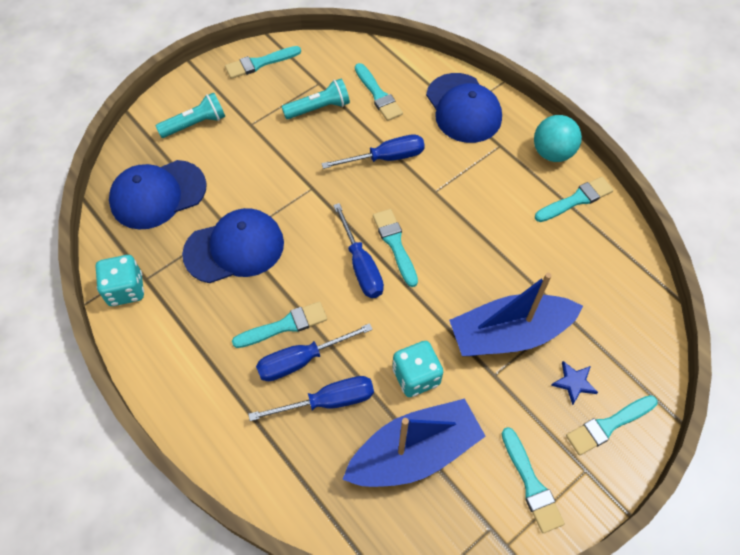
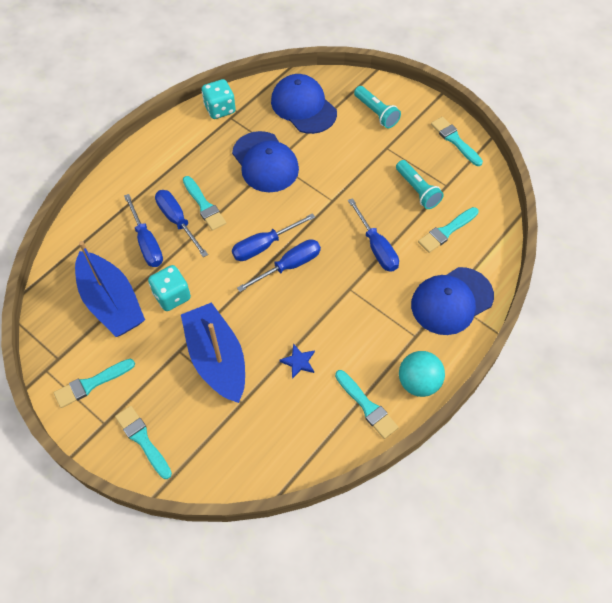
camera: 80 degrees right, 0 degrees up
turquoise brush [373,209,418,287] -> blue screwdriver [237,239,321,292]
blue star [551,361,598,405] -> blue star moved to [279,344,315,379]

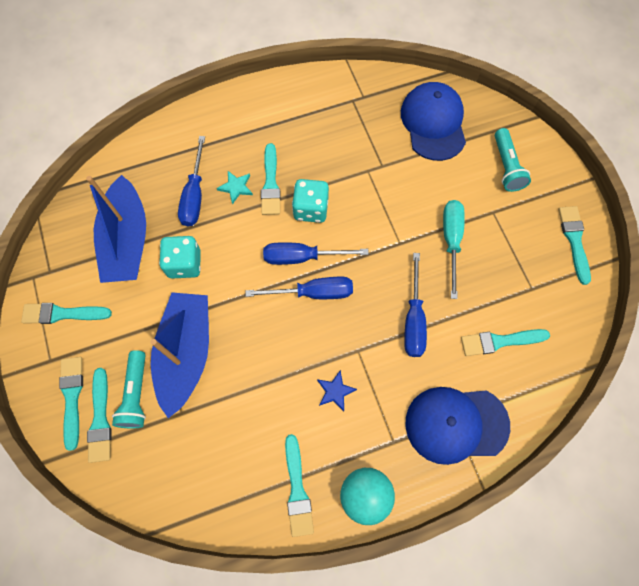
camera: 30 degrees right, 10 degrees up
blue screwdriver [155,190,208,257] -> turquoise star [217,171,253,205]
turquoise dice [202,79,236,119] -> turquoise dice moved to [292,179,329,223]
blue cap [232,131,299,192] -> none
blue star [279,344,315,379] -> blue star moved to [317,370,357,411]
turquoise flashlight [396,160,444,209] -> turquoise flashlight moved to [112,350,146,428]
none -> turquoise brush [87,368,112,463]
none -> turquoise screwdriver [443,200,465,299]

